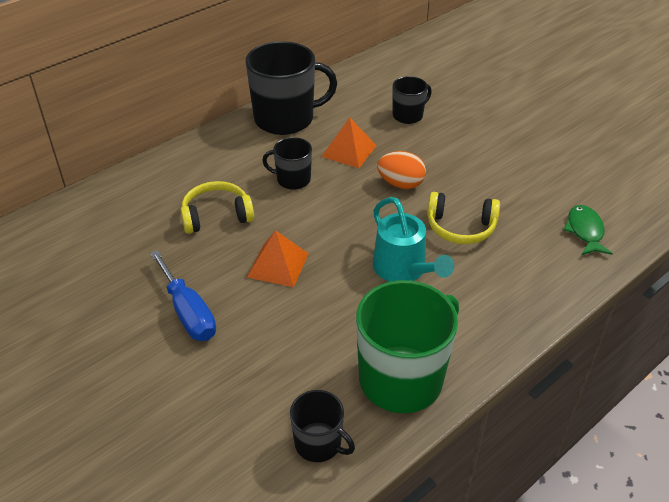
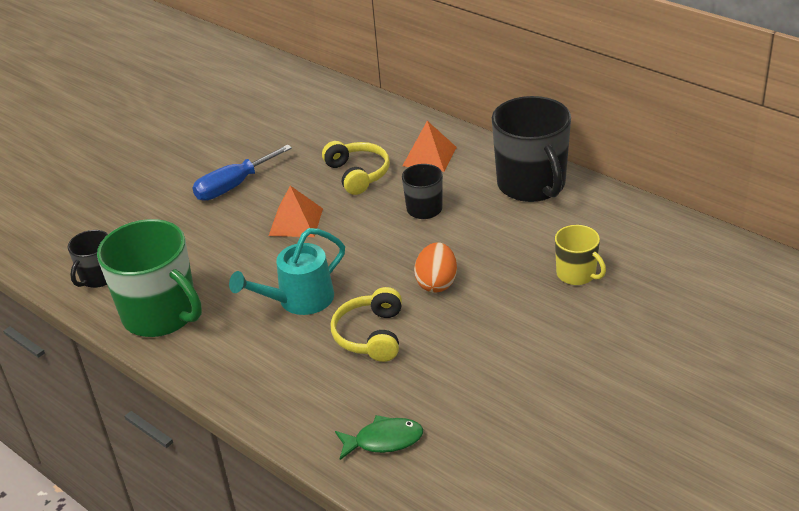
camera: 85 degrees right, 5 degrees down
orange pyramid [321,118,377,168] -> orange pyramid moved to [402,121,457,172]
black mug [393,76,432,124] -> yellow mug [555,225,606,285]

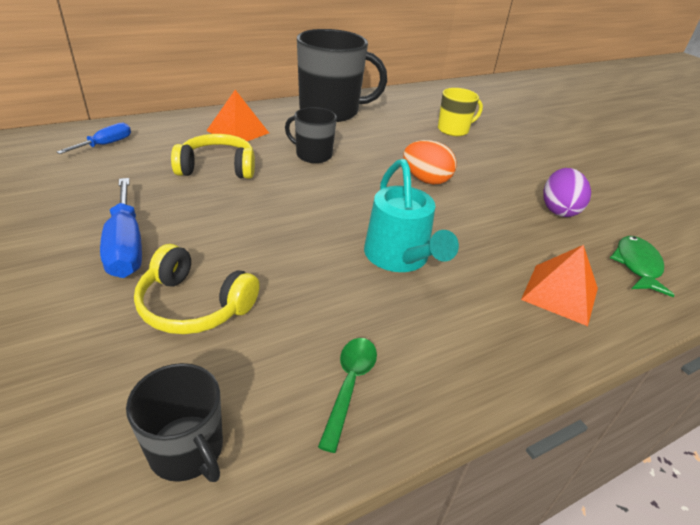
camera: 75 degrees left, 0 degrees up
green mug [97,219,202,337] -> green spoon [318,338,377,453]
orange pyramid [269,186,323,237] -> orange pyramid moved to [521,245,598,326]
yellow headphones [331,287,402,362] -> yellow headphones moved to [134,244,260,334]
none -> blue screwdriver [57,123,131,154]
none -> purple egg [543,168,591,217]

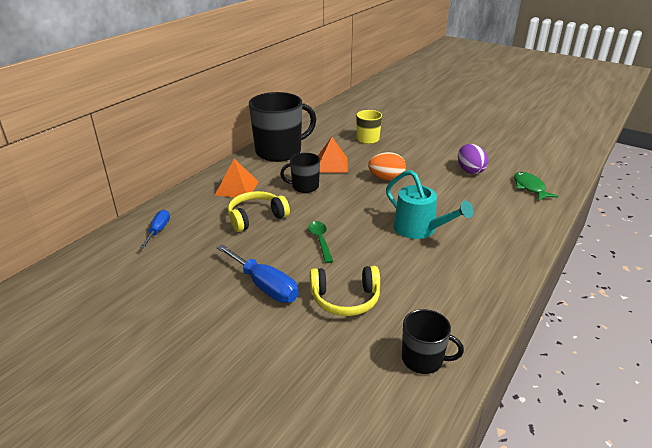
camera: 25 degrees left, 5 degrees down
green spoon [318,338,377,453] -> green spoon moved to [308,221,333,263]
orange pyramid [521,245,598,326] -> orange pyramid moved to [318,137,348,173]

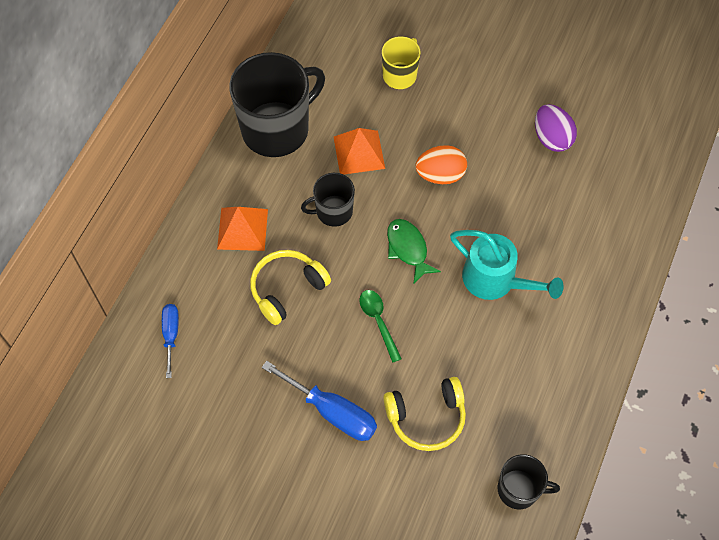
camera: 10 degrees left, 30 degrees up
green fish [514,172,558,201] -> green fish moved to [387,219,441,284]

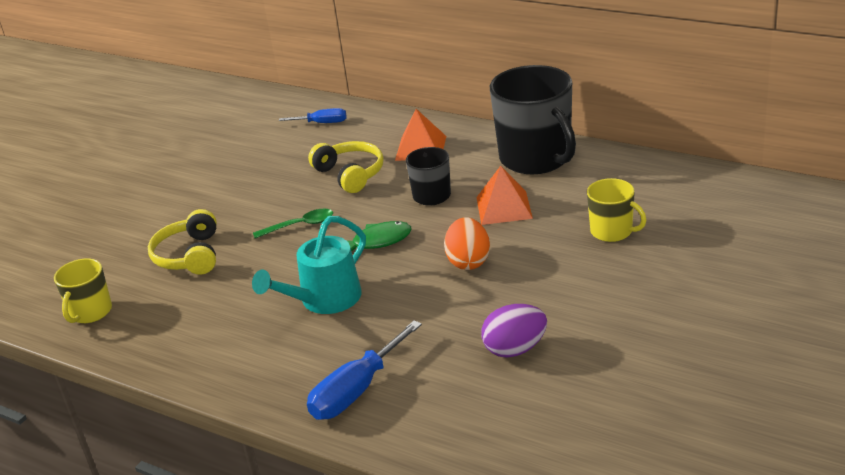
camera: 100 degrees right, 30 degrees down
blue screwdriver [262,361,377,441] -> blue screwdriver moved to [307,320,422,420]
black mug [498,454,560,510] -> yellow mug [54,258,112,323]

